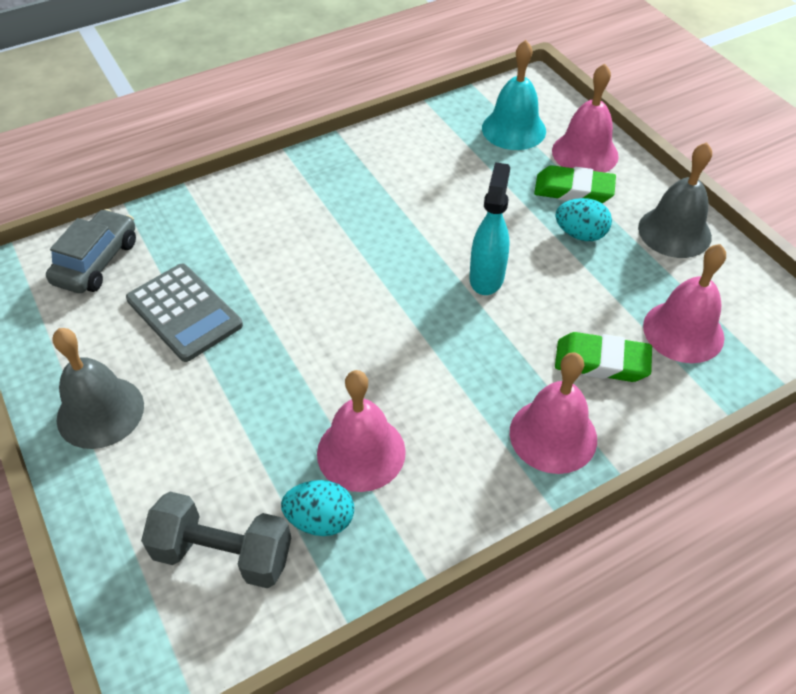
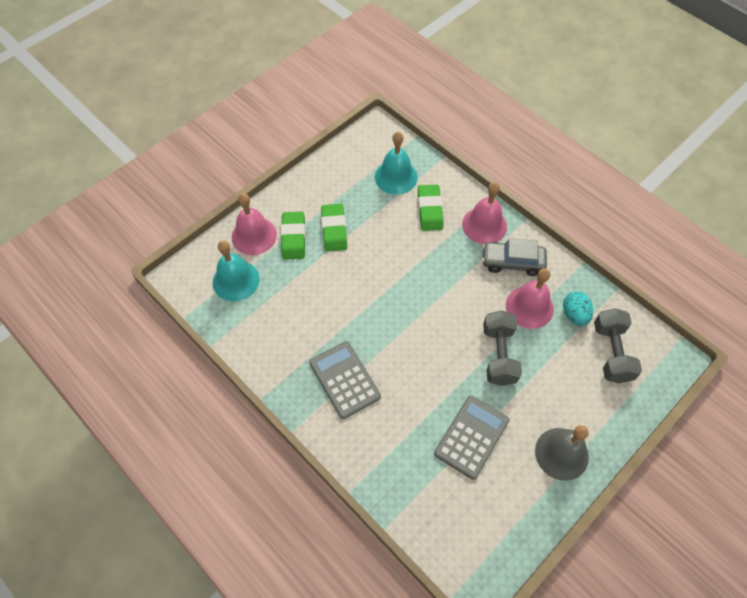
camera: 105 degrees left, 10 degrees up
grey car [46,209,136,293] -> grey car moved to [482,238,547,276]
turquoise spray bottle [469,162,510,295] -> none
turquoise egg [555,198,612,241] -> green eraser [321,204,347,252]
grey bell [638,142,712,258] -> none
pink bell [643,244,726,363] -> turquoise bell [375,132,418,195]
none -> grey calculator [309,341,381,419]
none -> grey dumbbell [483,310,522,386]

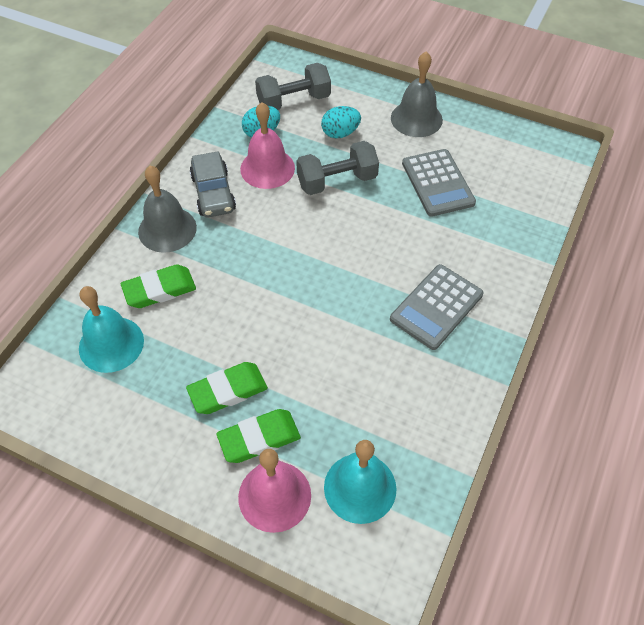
camera: 110 degrees left, 5 degrees down
grey calculator [434,396,510,480] -> grey calculator turned 120 degrees counterclockwise [402,149,476,217]
pink bell [462,182,507,244] -> grey bell [138,166,197,253]
none -> turquoise egg [321,106,361,138]

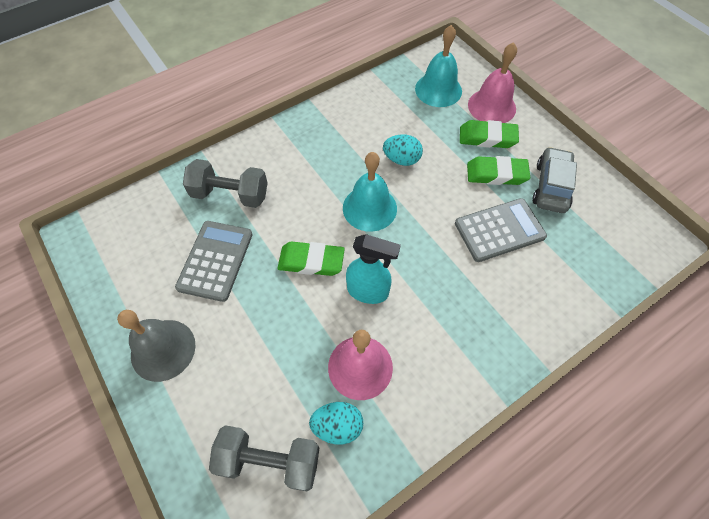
camera: 150 degrees left, 5 degrees up
turquoise bell [79,286,144,373] -> turquoise bell moved to [343,152,397,232]
green eraser [121,264,196,308] -> green eraser moved to [277,241,345,276]
grey bell [138,166,197,253] -> none
grey car [190,151,236,217] -> grey car moved to [532,147,577,213]
grey dumbbell [296,141,379,195] -> grey dumbbell moved to [183,159,268,208]
turquoise egg [321,106,361,138] -> turquoise egg moved to [383,134,423,166]
grey calculator [390,264,484,350] -> grey calculator moved to [455,198,547,262]
none -> turquoise spray bottle [346,234,401,304]

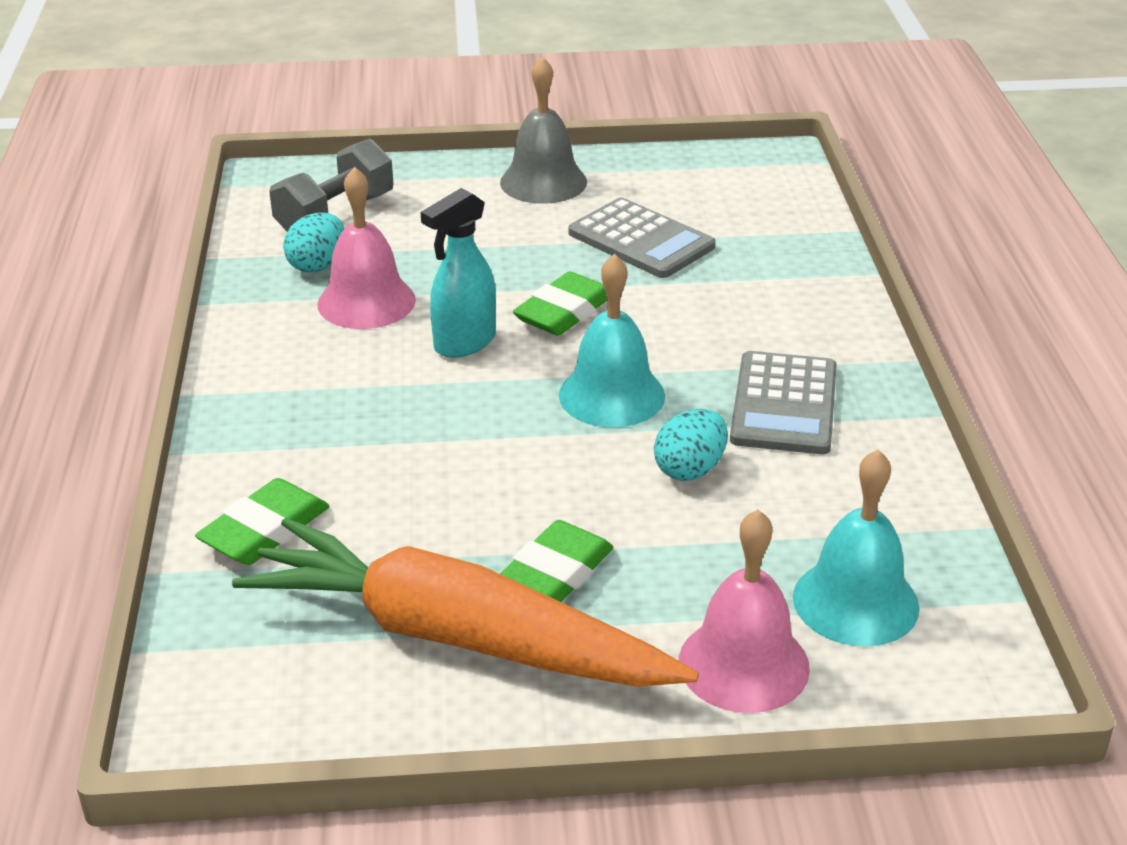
camera: 120 degrees right, 25 degrees down
grey dumbbell [183,159,268,208] -> none
grey calculator [455,198,547,262] -> grey calculator moved to [730,351,837,454]
green eraser [460,120,519,148] -> green eraser moved to [195,478,330,565]
grey car [532,147,577,213] -> orange carrot [232,518,699,687]

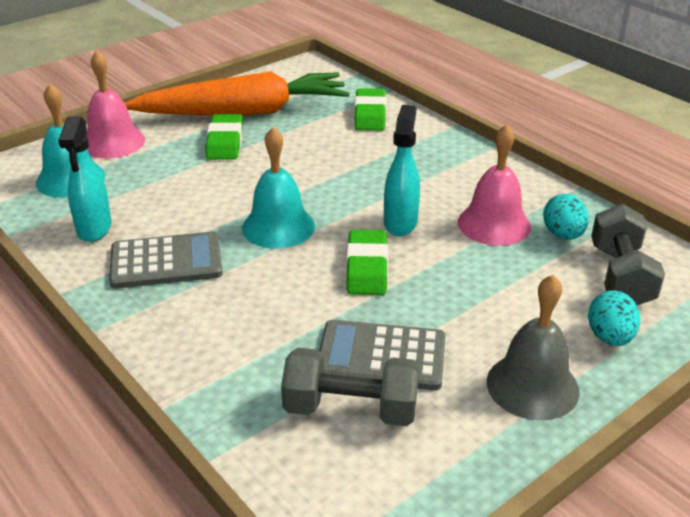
camera: 145 degrees right, 0 degrees up
turquoise egg [654,409,728,481] -> turquoise egg moved to [588,290,640,346]
grey calculator [730,351,837,454] -> grey calculator turned 105 degrees clockwise [109,232,223,289]
none -> turquoise spray bottle [58,117,112,242]
none -> grey dumbbell [281,348,419,426]

